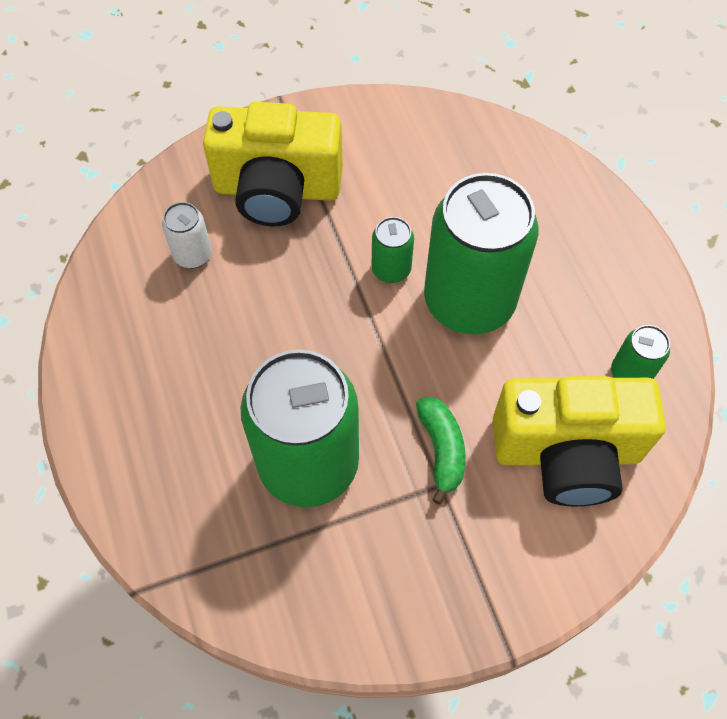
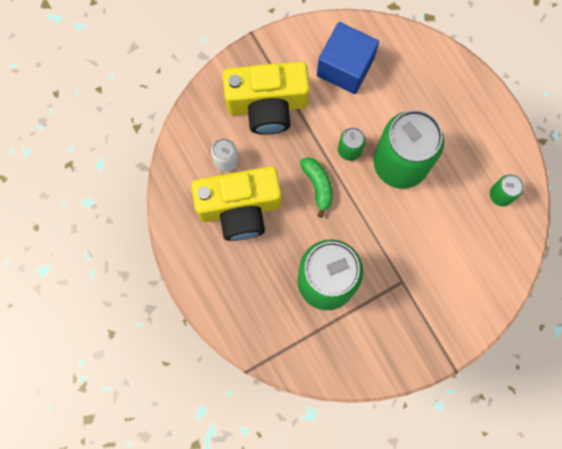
camera: 10 degrees left, 15 degrees up
green banana [416,397,466,504] -> green banana moved to [300,157,333,218]
yellow camera [493,376,666,507] -> yellow camera moved to [191,166,281,241]
none -> blue cube [317,22,379,94]

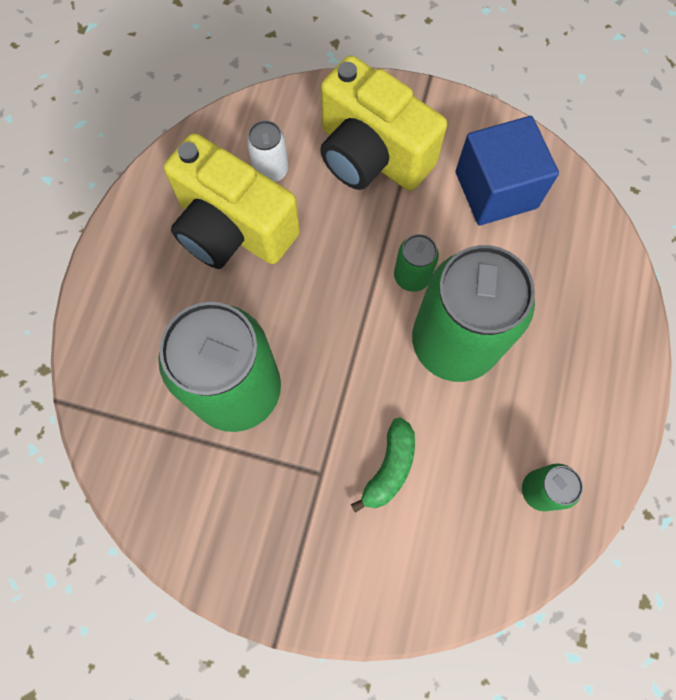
camera: 45 degrees right, 5 degrees down
green banana [300,157,333,218] -> green banana moved to [351,417,415,513]

